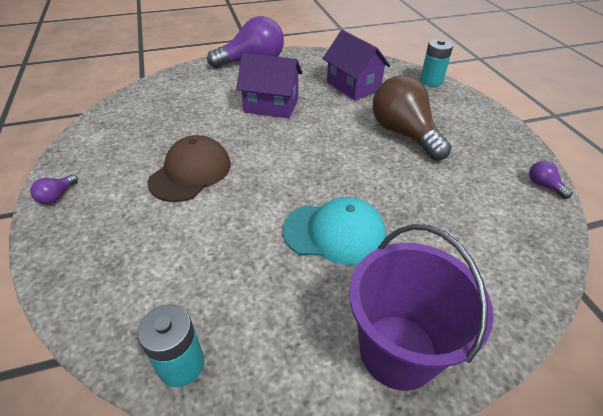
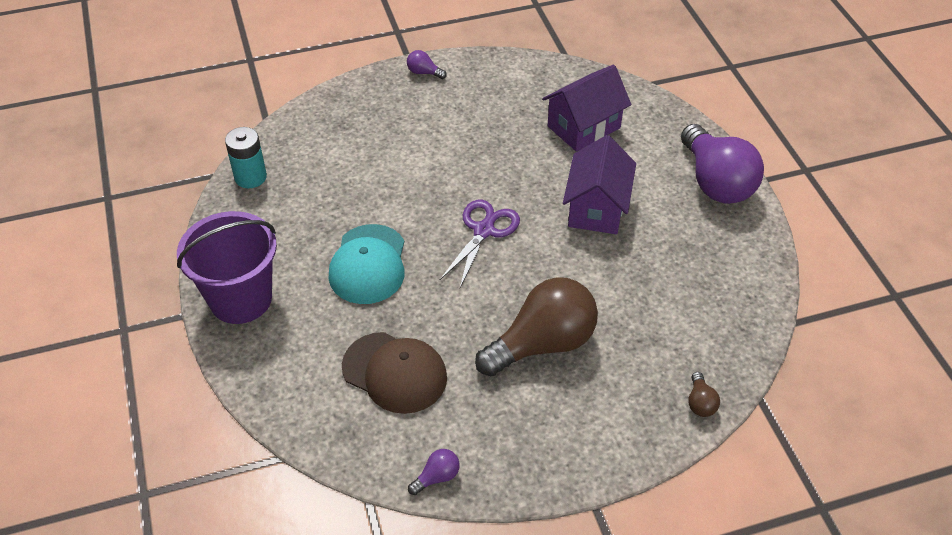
camera: 90 degrees right, 5 degrees up
brown cap [147,135,231,202] -> brown cap moved to [342,332,447,414]
purple house [323,30,390,100] -> purple house moved to [542,65,631,152]
turquoise battery [420,39,453,87] -> brown light bulb [688,372,720,417]
none -> purple scissors [440,200,520,287]

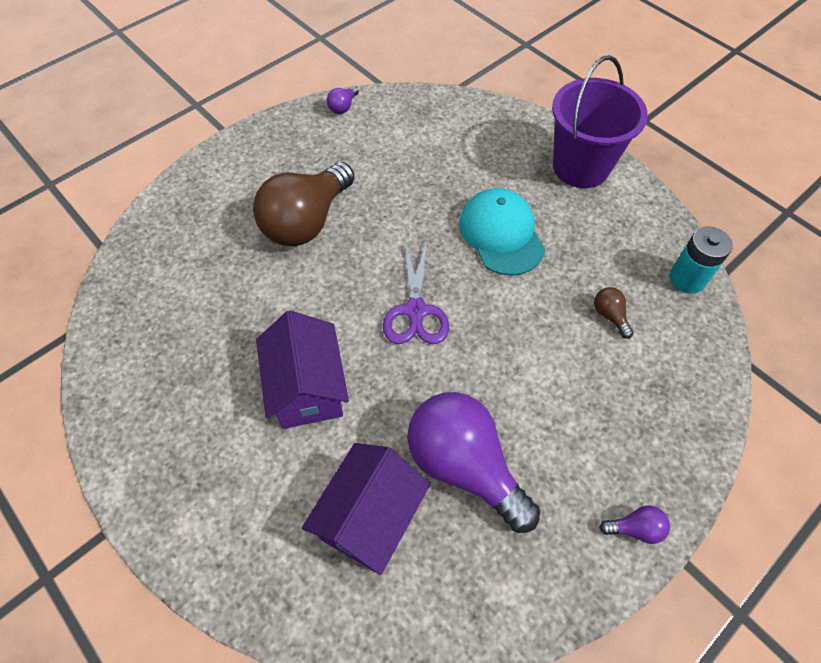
camera: 155 degrees right, 10 degrees up
brown cap [342,332,447,414] -> none
purple light bulb [681,124,764,204] -> purple light bulb moved to [407,392,540,533]
brown light bulb [688,372,720,417] -> brown light bulb moved to [594,287,633,339]

